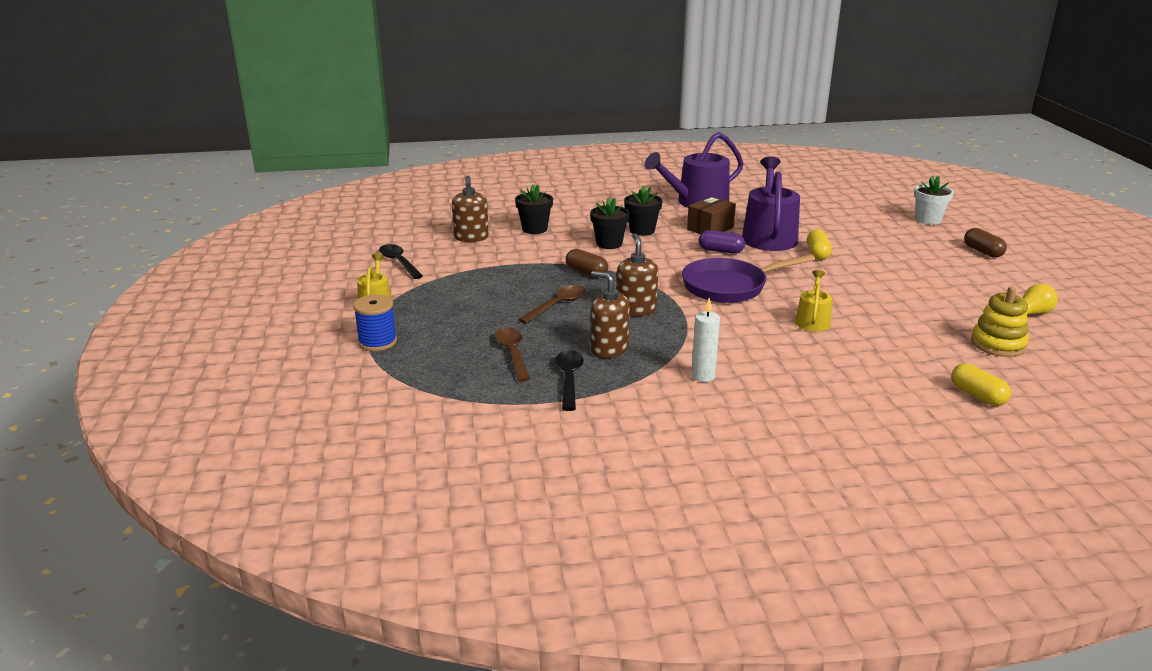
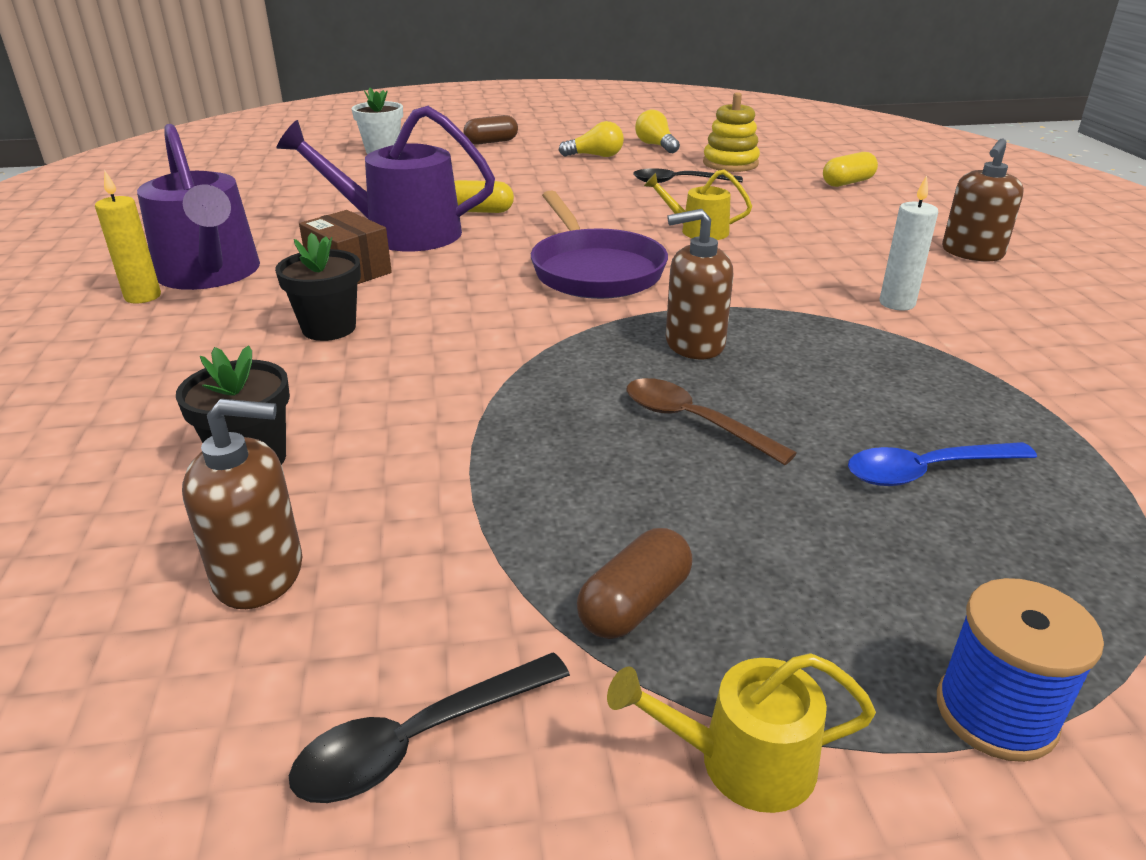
camera: 90 degrees left, 5 degrees up
brown spoon [495,327,530,382] -> blue spoon [848,442,1037,486]
black spoon [555,350,584,411] -> black spoon moved to [633,168,743,183]
brown capsule [566,249,608,278] -> brown capsule moved to [577,528,693,639]
black flower pot [590,197,630,249] -> none
brown soap dispenser [590,271,630,358] -> brown soap dispenser moved to [942,138,1024,262]
purple capsule [698,230,745,254] -> none
none -> yellow candle [95,171,161,304]
none -> yellow light bulb [559,121,624,157]

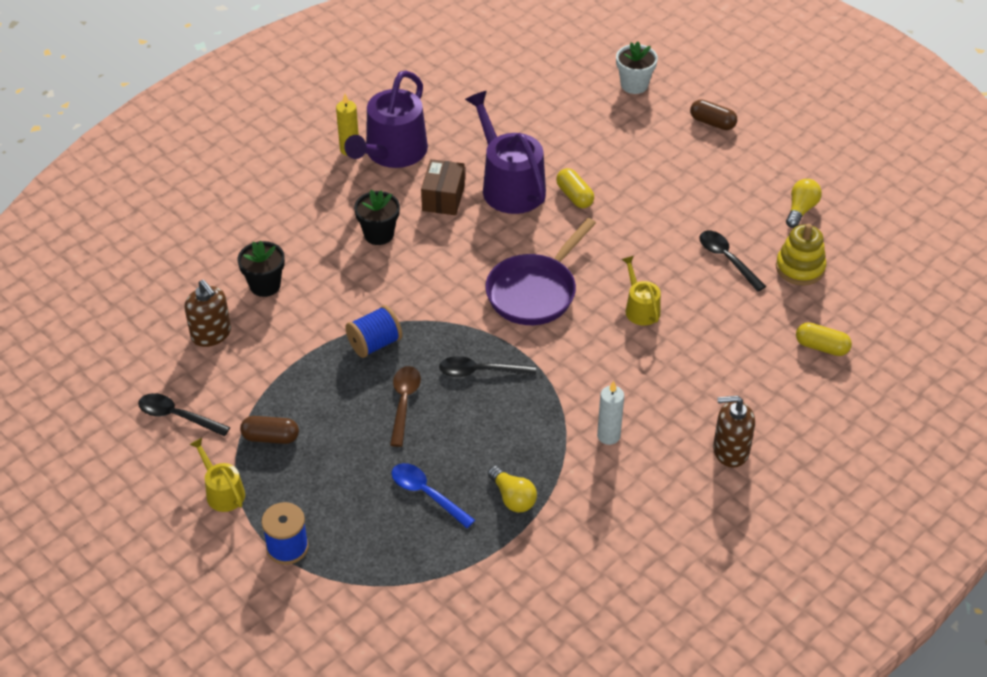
camera: 55 degrees right, 15 degrees up
yellow light bulb [559,121,624,157] -> yellow light bulb moved to [488,465,537,512]
brown soap dispenser [666,209,733,359] -> black spoon [439,356,536,377]
none -> blue spool [345,305,402,358]

